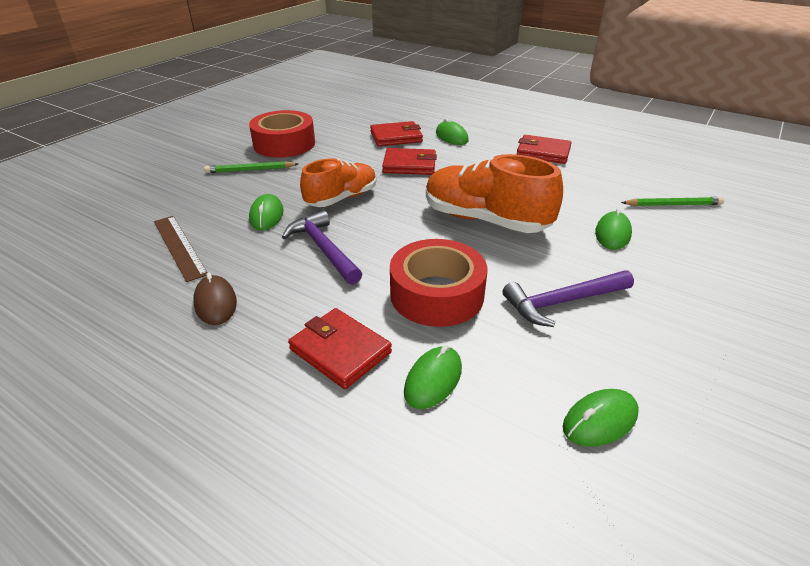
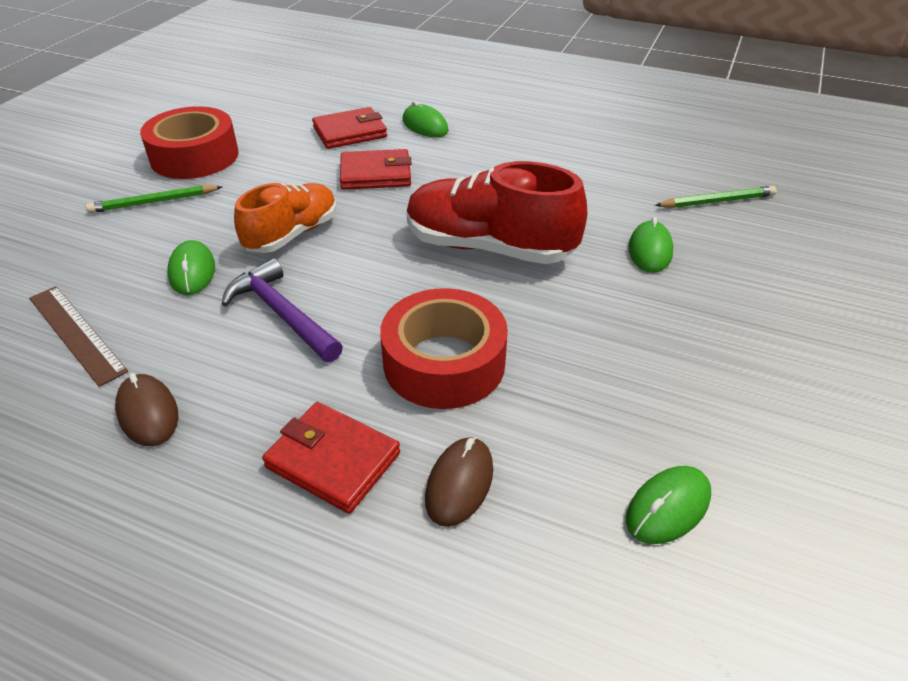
camera: 10 degrees left, 5 degrees up
green mouse [404,345,462,409] -> brown mouse [425,437,493,527]
orange shoe [426,154,563,233] -> red shoe [407,161,587,264]
purple hammer [502,271,634,327] -> none
red wallet [516,135,572,164] -> none

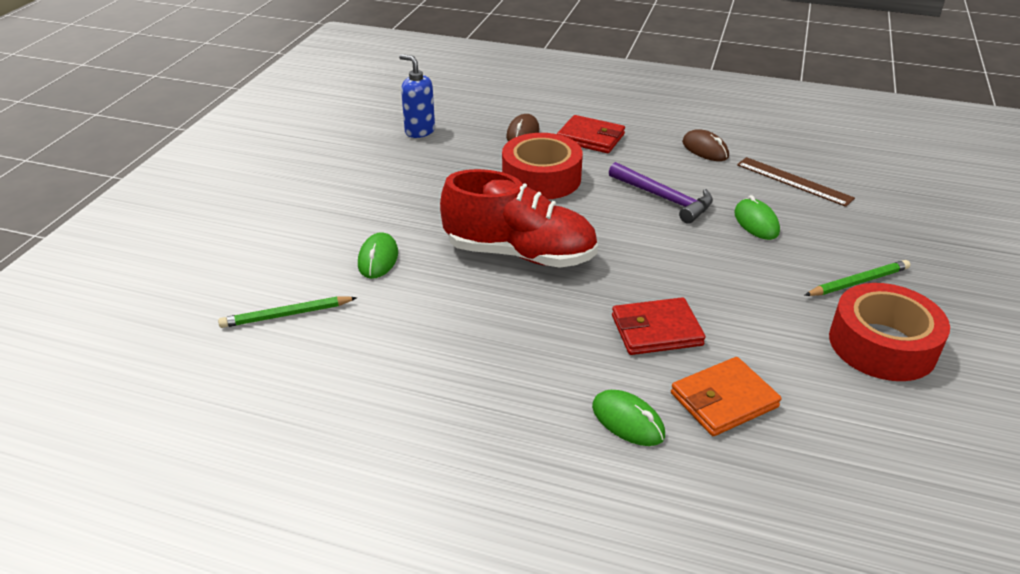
camera: 175 degrees right, 5 degrees down
orange shoe [234,183,336,253] -> none
red wallet [312,107,387,149] -> orange wallet [671,357,782,436]
green mouse [626,466,711,544] -> blue soap dispenser [399,54,435,138]

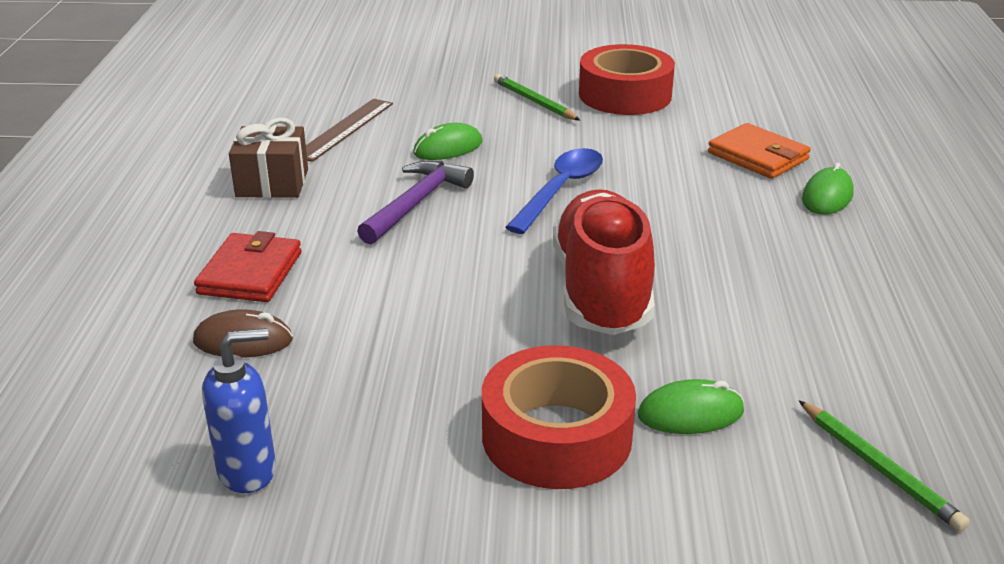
camera: 105 degrees left, 5 degrees down
blue soap dispenser [399,54,435,138] -> blue soap dispenser turned 135 degrees counterclockwise [202,328,276,493]
red tape [502,133,583,199] -> red tape moved to [482,345,636,489]
red wallet [612,297,706,355] -> none
brown mouse [682,130,729,161] -> brown gift [229,117,308,198]
none -> blue spoon [505,148,603,234]

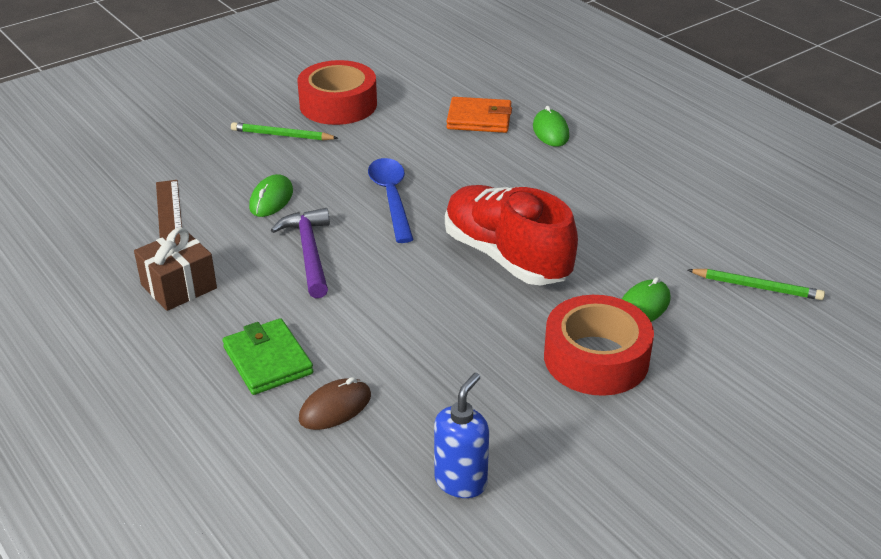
camera: 40 degrees left, 5 degrees up
red wallet [194,231,301,302] -> green wallet [223,318,313,395]

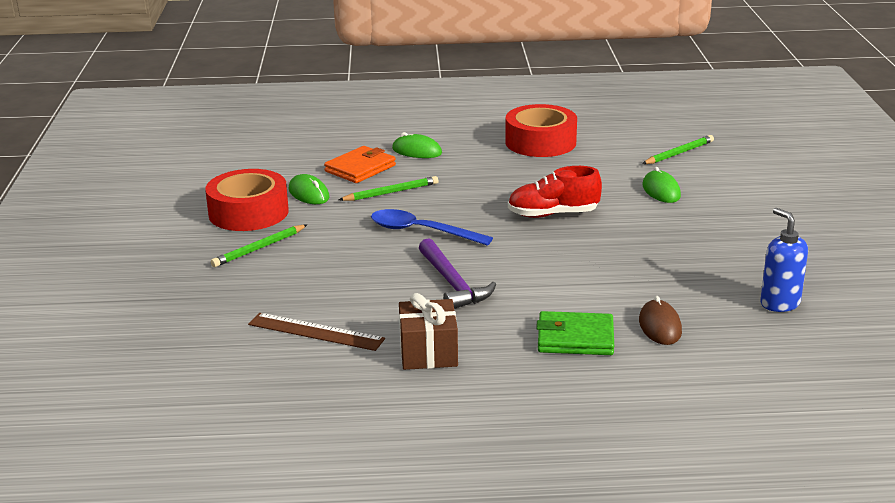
camera: 55 degrees left, 10 degrees down
green mouse [249,174,293,217] -> green mouse moved to [289,174,330,204]
purple hammer [271,208,330,298] -> purple hammer turned 135 degrees counterclockwise [419,238,496,309]
red shoe [445,185,578,285] -> red shoe [508,166,602,218], size x0.66
red tape [544,295,654,396] -> red tape moved to [505,104,577,157]
none -> green pencil [339,176,438,201]

